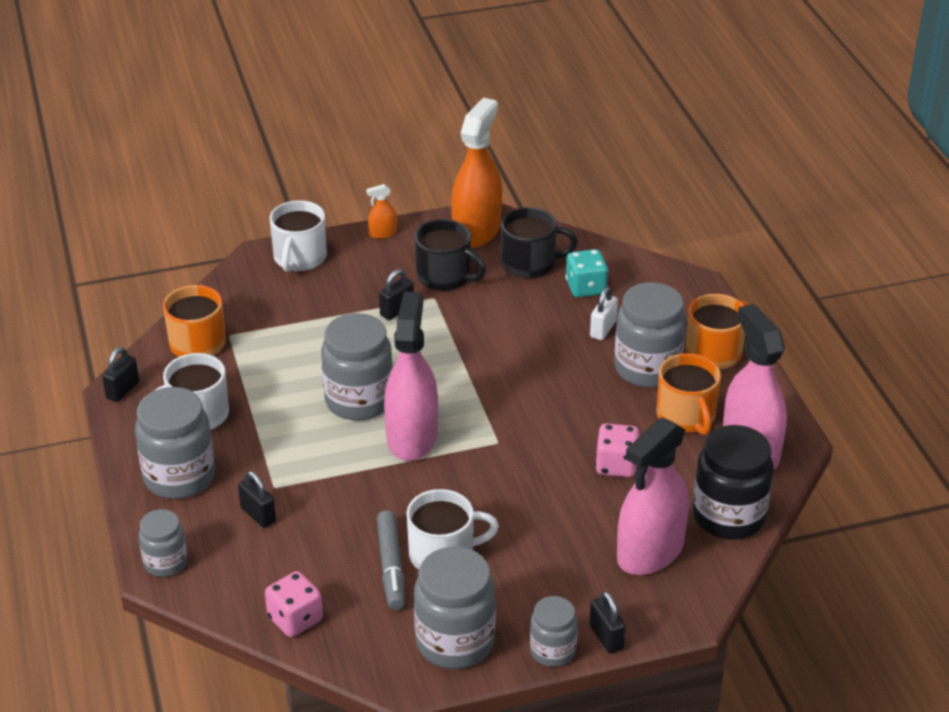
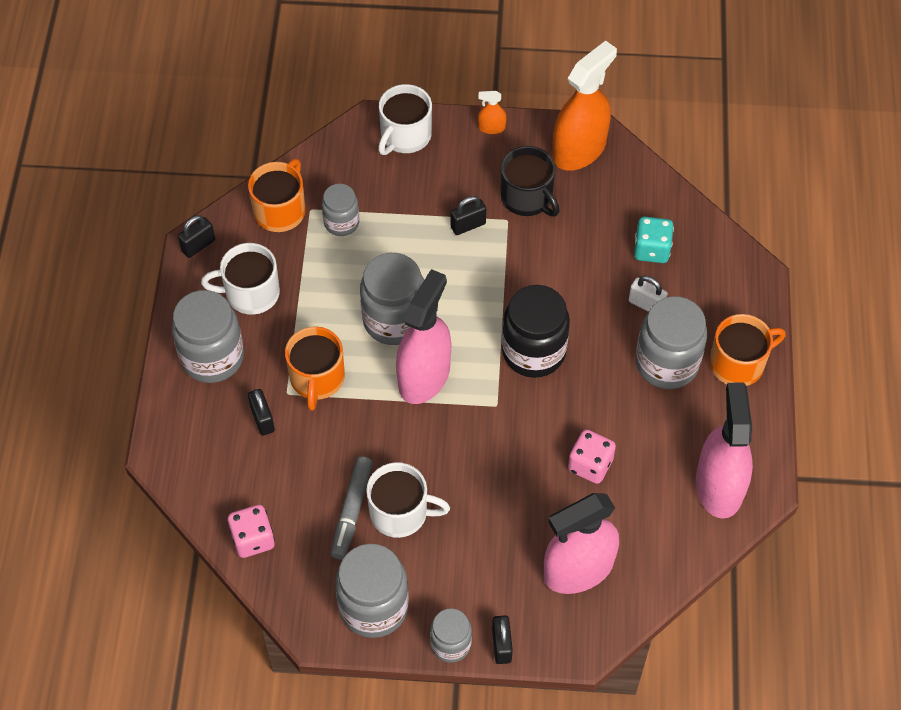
camera: 20 degrees right, 20 degrees up
grey jar [139,509,187,577] -> grey jar moved to [322,184,359,236]
black mug [501,207,578,279] -> none
white padlock [590,287,618,340] -> white padlock turned 75 degrees clockwise [629,276,668,312]
orange mug [657,353,721,435] -> orange mug moved to [285,326,345,411]
black jar [693,425,774,539] -> black jar moved to [502,285,570,378]

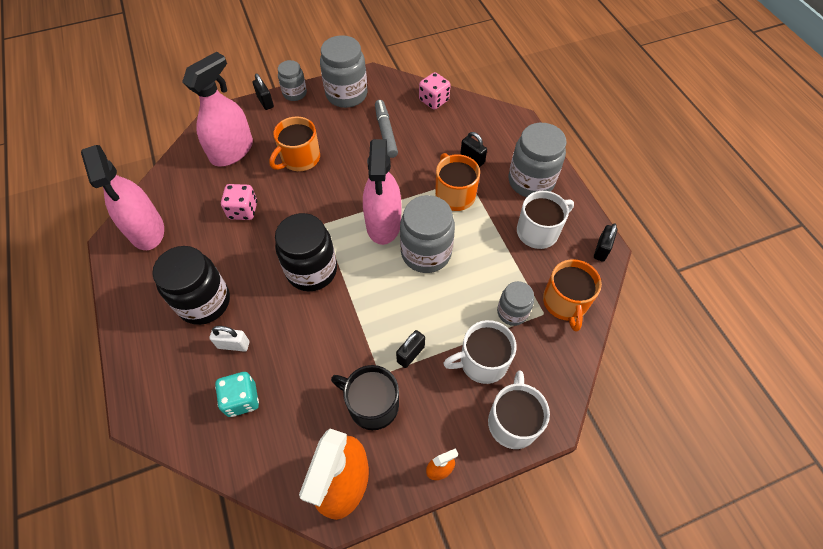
camera: 155 degrees right, 0 degrees up
white mug [366,462,450,538] -> white mug moved to [443,320,517,384]
grey jar [636,296,707,389] -> black jar [152,246,230,325]
orange mug [710,314,786,386] -> orange mug moved to [269,116,320,171]

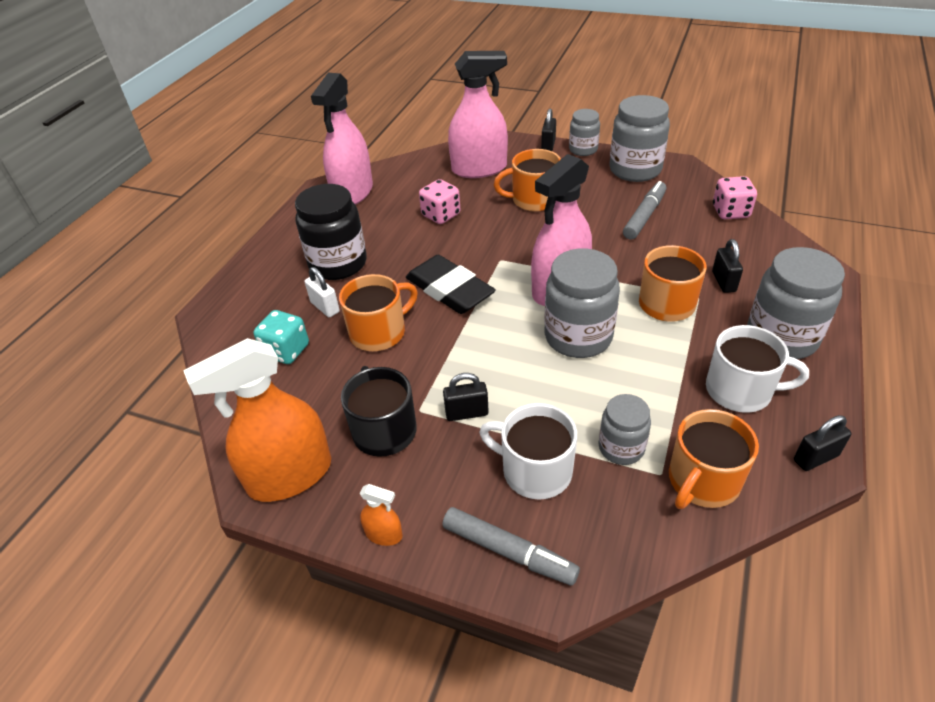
camera: 45 degrees right, 15 degrees down
black jar [275,213,337,291] -> black eraser [406,255,496,314]
white mug [488,370,550,449] -> grey marker [442,507,580,586]
none -> orange mug [339,274,418,351]

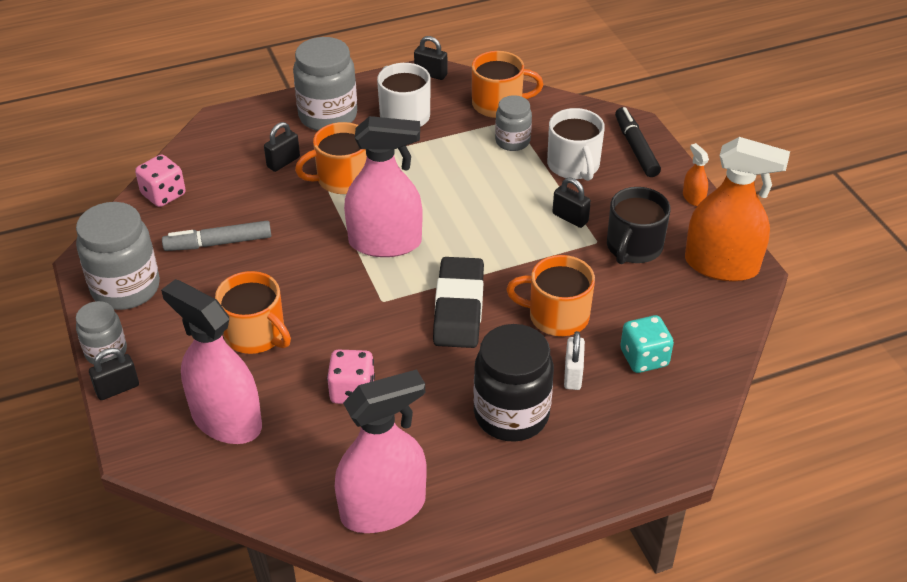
camera: 135 degrees left, 0 degrees up
grey marker [442,507,580,586] -> black marker [615,107,661,177]
grey jar [544,248,620,358] -> none

